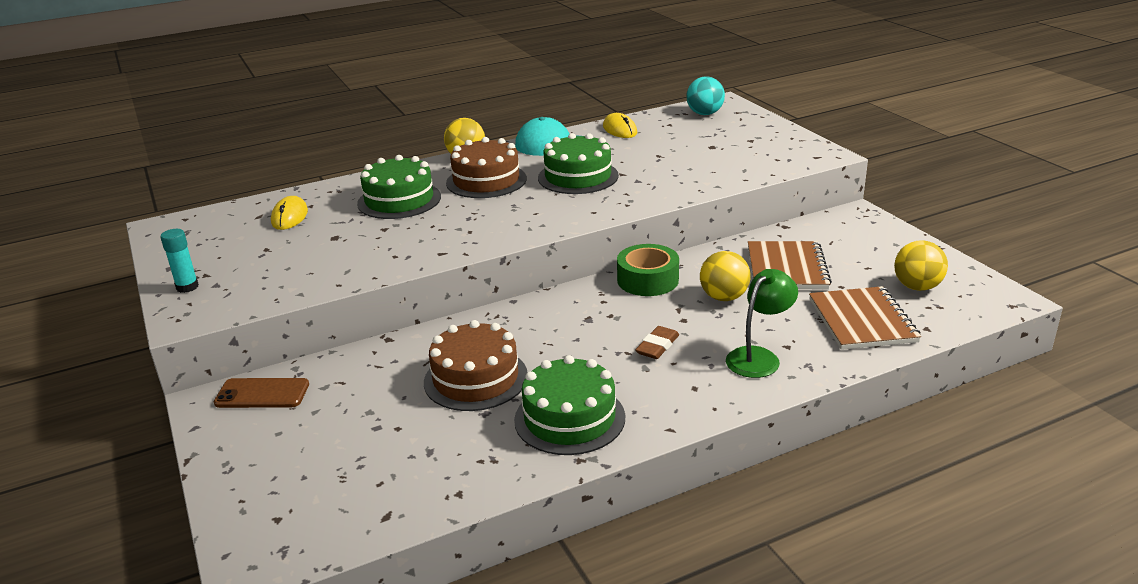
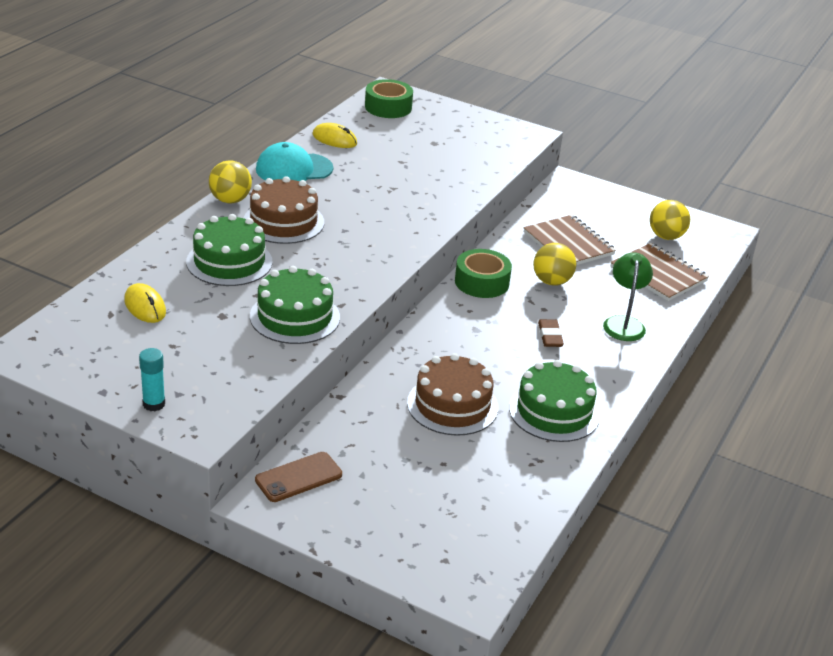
camera: 40 degrees left, 5 degrees up
green cake [538,133,619,194] -> green cake moved to [250,266,340,344]
turquoise ball [686,76,725,115] -> green tape [365,79,413,118]

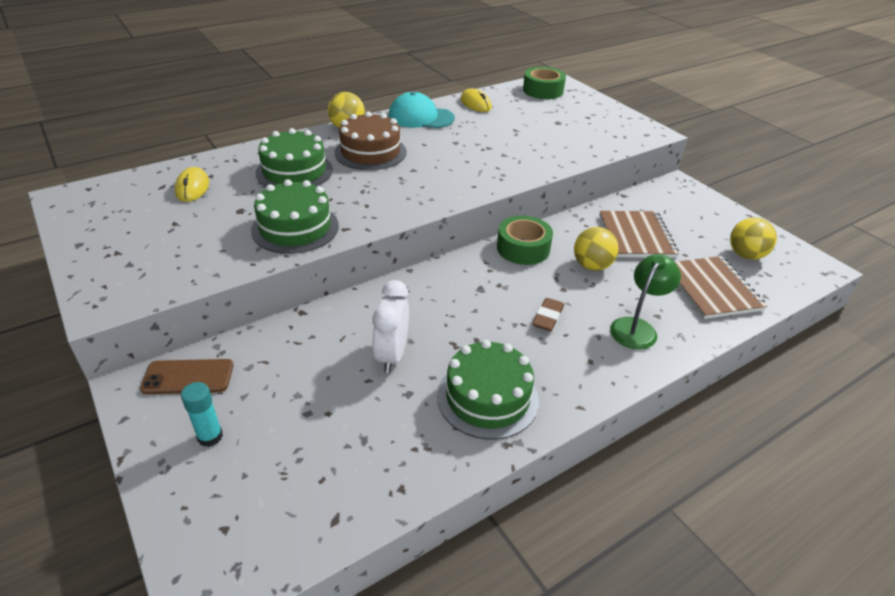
camera: 30 degrees right, 5 degrees up
turquoise glue stick [139,348,165,411] -> turquoise glue stick moved to [181,382,223,447]
brown cake [407,353,498,436] -> white clock [372,280,409,373]

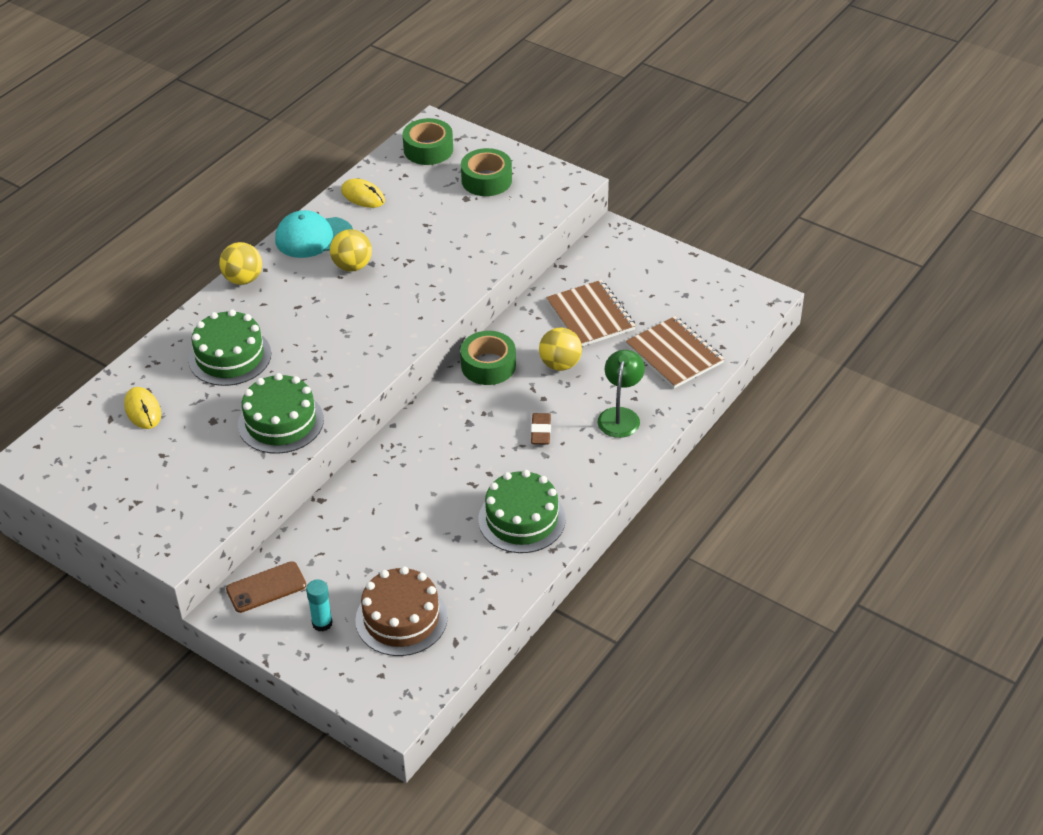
camera: 20 degrees left, 5 degrees up
brown cake [335,111,407,170] -> brown cake moved to [355,566,448,656]
white clock [372,280,409,373] -> none
yellow ball [730,217,777,260] -> yellow ball moved to [330,229,372,272]
none -> green tape [461,148,512,196]

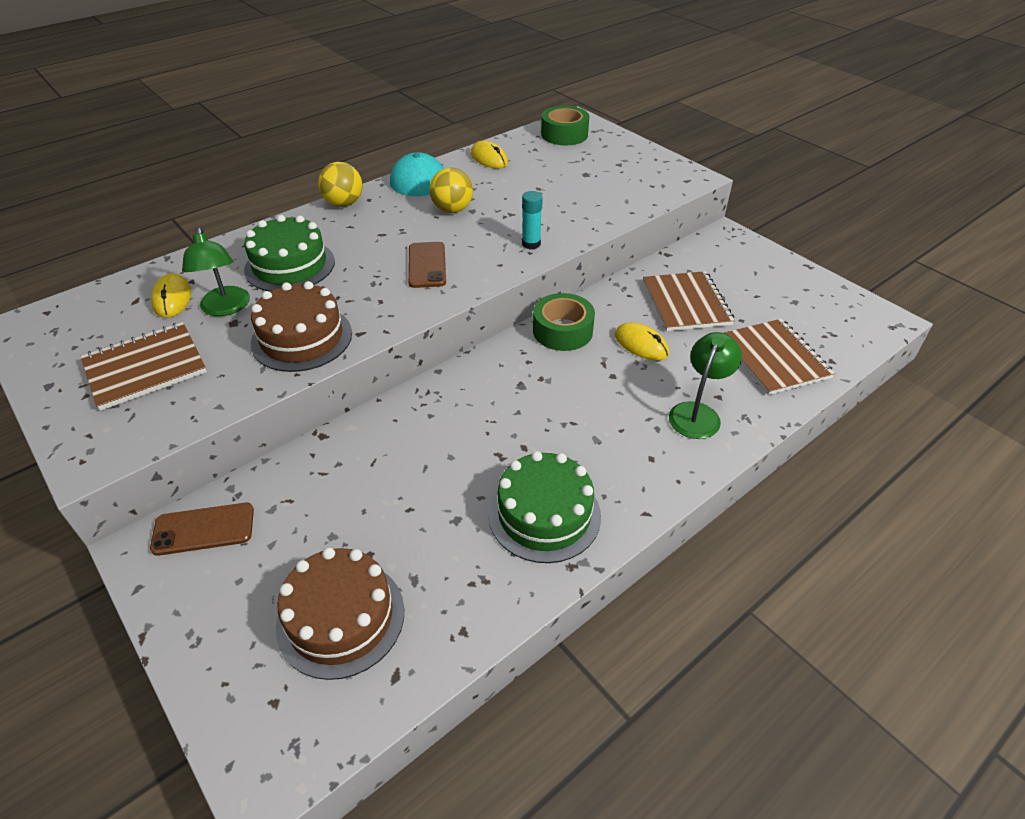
camera: 15 degrees right, 0 degrees up
green cake [238,373,324,454] -> brown cake [251,281,352,372]
turquoise glue stick [306,579,333,632] -> turquoise glue stick moved to [522,191,543,249]
green tape [461,148,512,196] -> none
brown eraser [531,413,551,445] -> none
yellow ball [539,327,582,371] -> yellow mouse [615,322,669,360]
none -> brown notebook [80,322,207,411]
none -> green lamp [182,227,250,316]
none -> brown phone [408,242,446,288]

